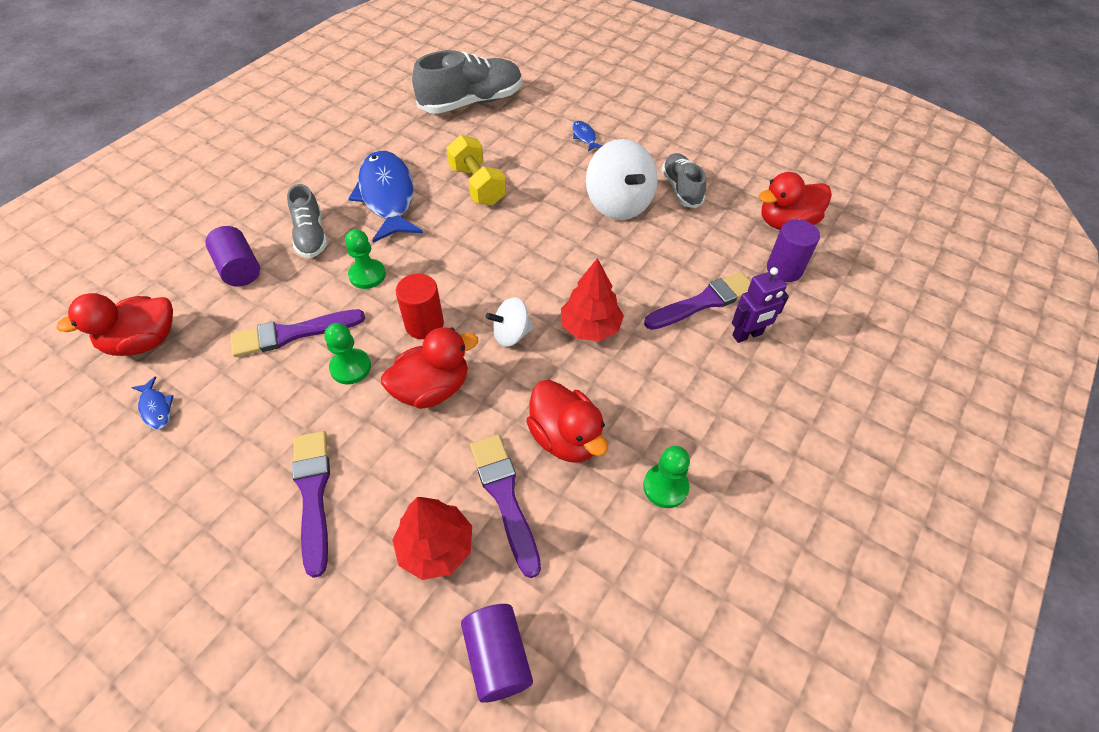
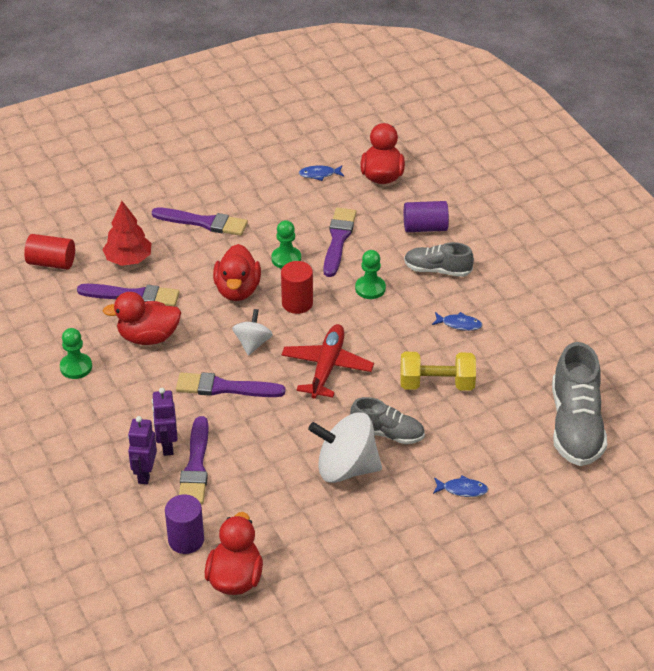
camera: 120 degrees right, 10 degrees down
blue fish [348,151,423,243] -> blue fish [432,312,483,331], size x0.40
purple cylinder [461,604,533,703] -> red cylinder [24,234,75,269]
red tree [561,258,624,341] -> purple brush [176,372,286,397]
grey shoe [662,153,706,208] -> grey shoe moved to [350,397,425,444]
none -> purple robot [152,388,178,456]
none -> red plane [281,324,374,399]

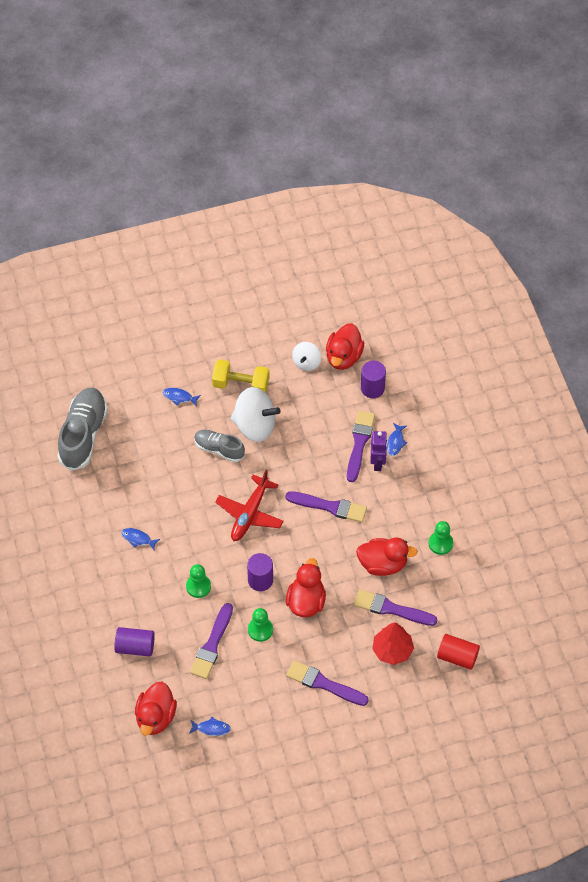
camera: 170 degrees left, 15 degrees up
purple robot [128,416,157,484] -> blue fish [387,423,407,456]
white spinning top [232,309,273,356] -> white spinning top moved to [292,342,321,371]
red cylinder [281,261,313,314] -> purple cylinder [247,553,273,591]
yellow dumbbell [400,352,476,391] -> yellow dumbbell moved to [212,359,270,393]
grey shoe [404,242,474,277] -> none

